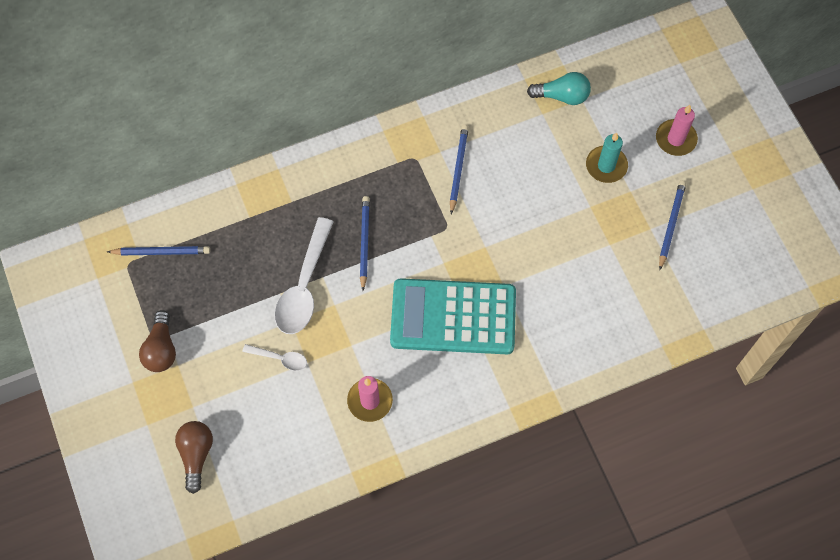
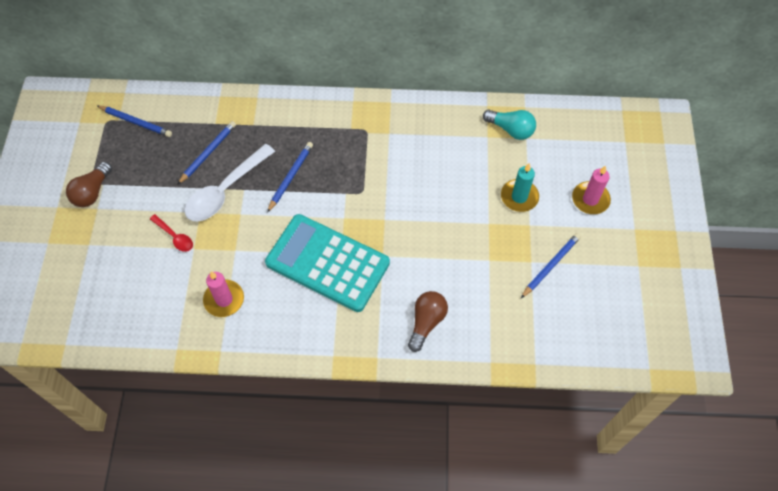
camera: 25 degrees right, 5 degrees down
brown light bulb [175,421,213,494] -> brown light bulb moved to [408,291,448,352]
white spoon [242,344,307,371] -> red spoon [150,214,193,252]
blue pencil [450,125,469,214] -> blue pencil moved to [177,121,236,185]

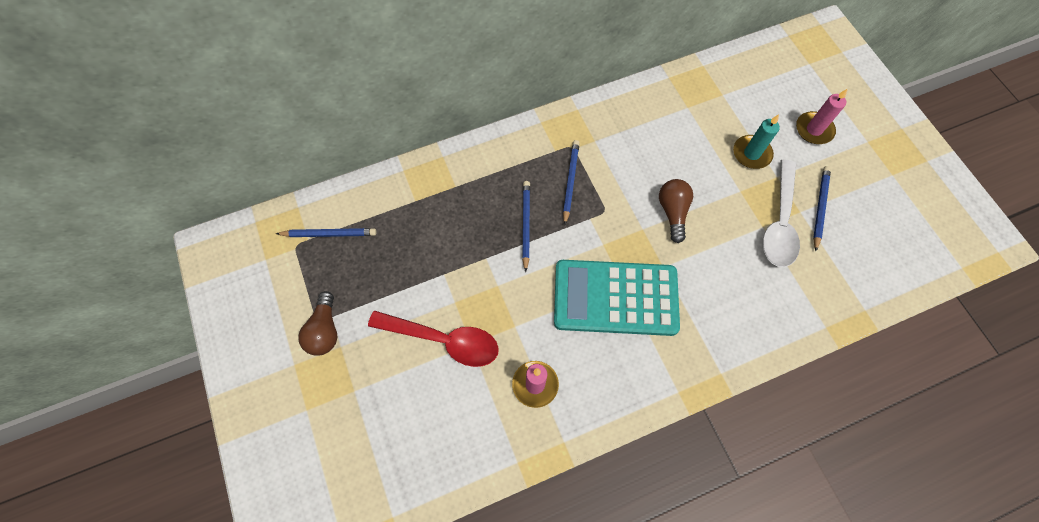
camera: 25 degrees left, 5 degrees up
red spoon [150,214,193,252] -> red spoon [368,310,499,367], size x2.00
blue pencil [177,121,236,185] -> blue pencil moved to [563,140,580,225]
white spoon [184,144,275,221] -> white spoon moved to [763,160,800,267]
brown light bulb [408,291,448,352] -> brown light bulb moved to [659,179,693,243]
turquoise light bulb [483,110,536,140] -> none

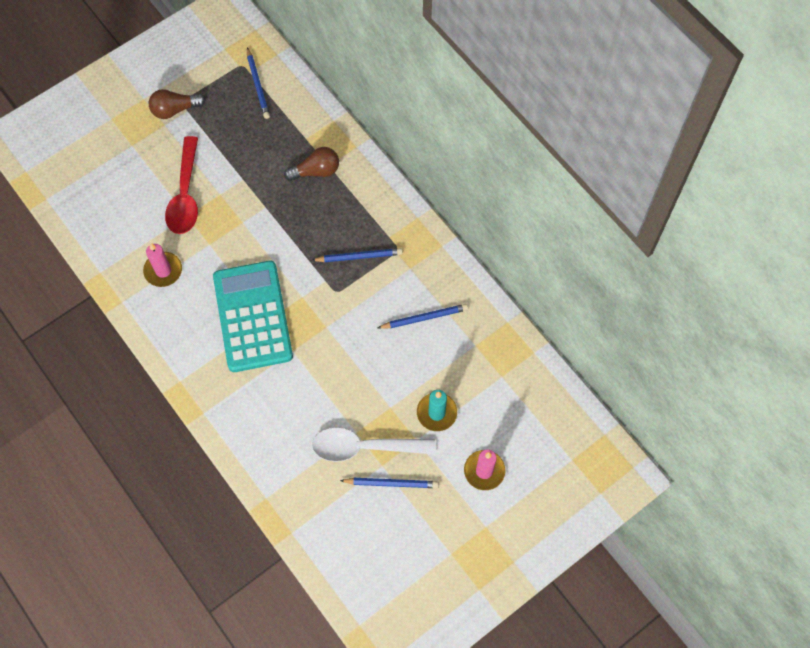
camera: 75 degrees right, 0 degrees up
blue pencil [522,181,530,272] -> blue pencil moved to [378,304,468,329]
brown light bulb [659,179,693,243] -> brown light bulb moved to [284,147,339,181]

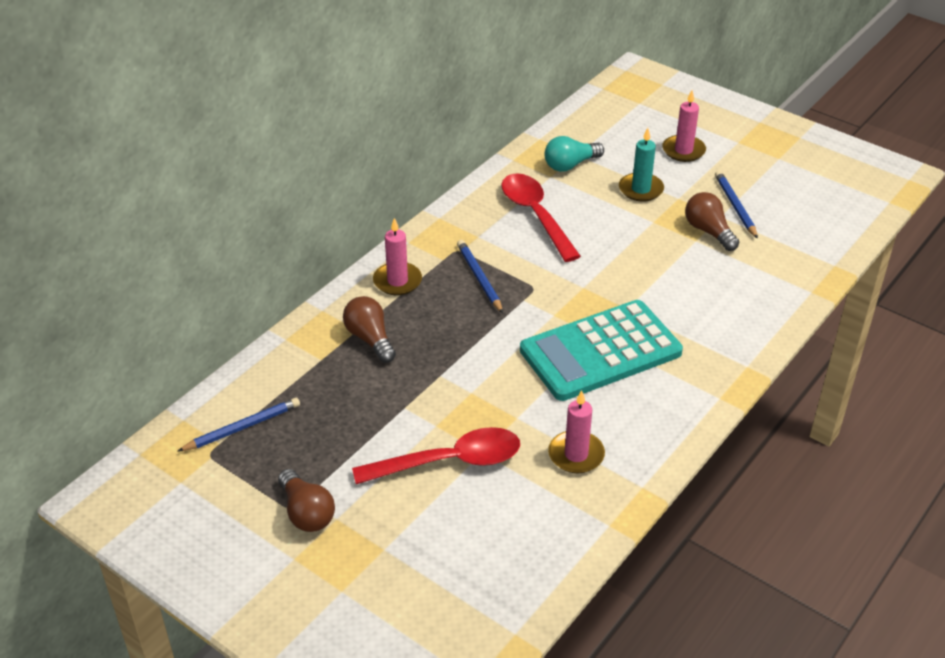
camera: 105 degrees left, 25 degrees down
white spoon [312,427,435,462] -> brown light bulb [685,192,739,251]
blue pencil [378,304,468,329] -> red spoon [501,174,581,262]
none -> pink candle [373,218,422,295]
none -> turquoise light bulb [544,136,604,172]

